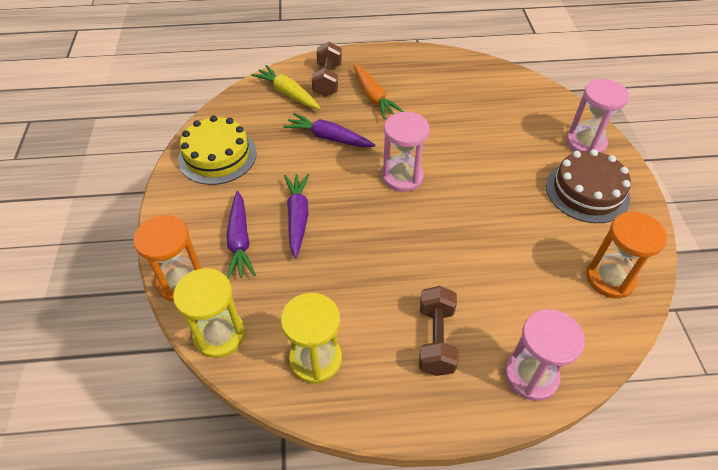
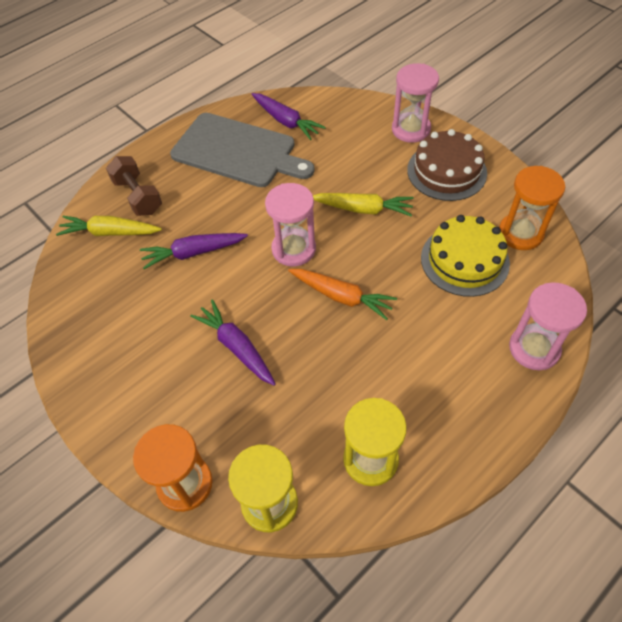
camera: 35 degrees left, 5 degrees up
yellow cake [178,116,257,185] -> yellow cake moved to [421,215,510,297]
purple carrot [226,191,255,279] -> purple carrot moved to [252,93,326,140]
orange carrot [353,64,404,119] -> orange carrot moved to [288,269,397,320]
brown dumbbell [419,286,459,376] -> none
none -> grey cutting board [170,113,315,187]
none -> yellow carrot [313,193,414,217]

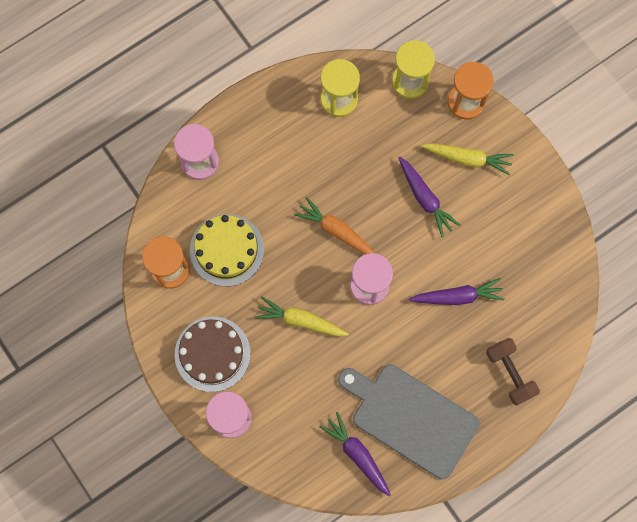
camera: 175 degrees left, 20 degrees up
yellow carrot [56,216,162,236] -> yellow carrot moved to [421,143,514,175]

